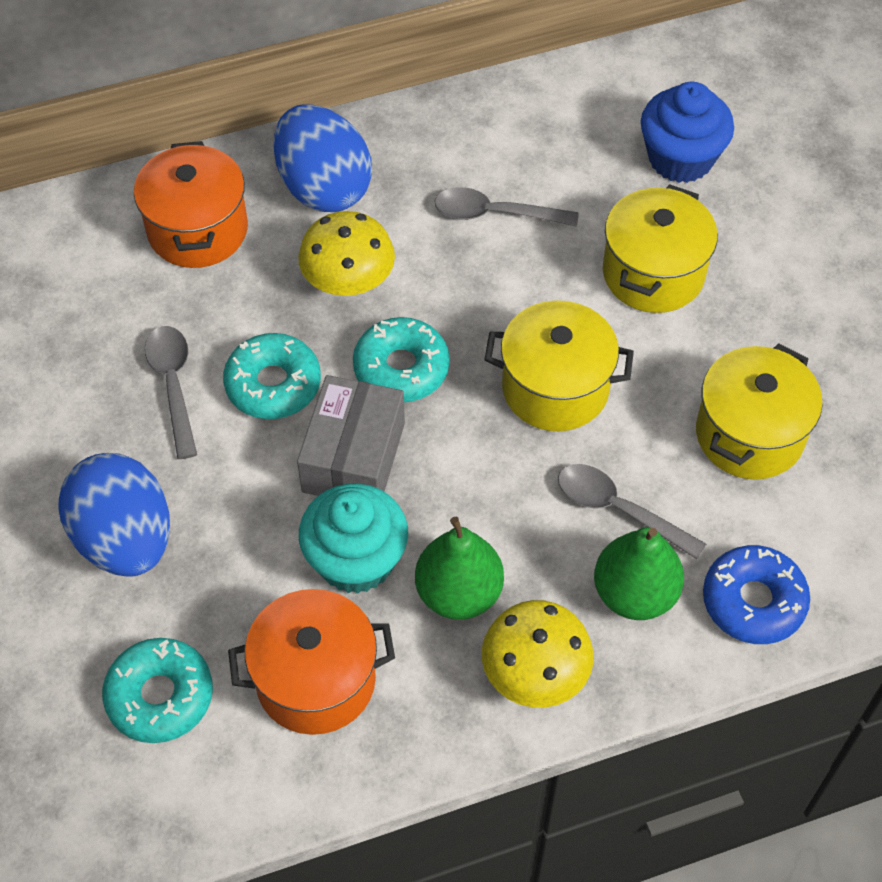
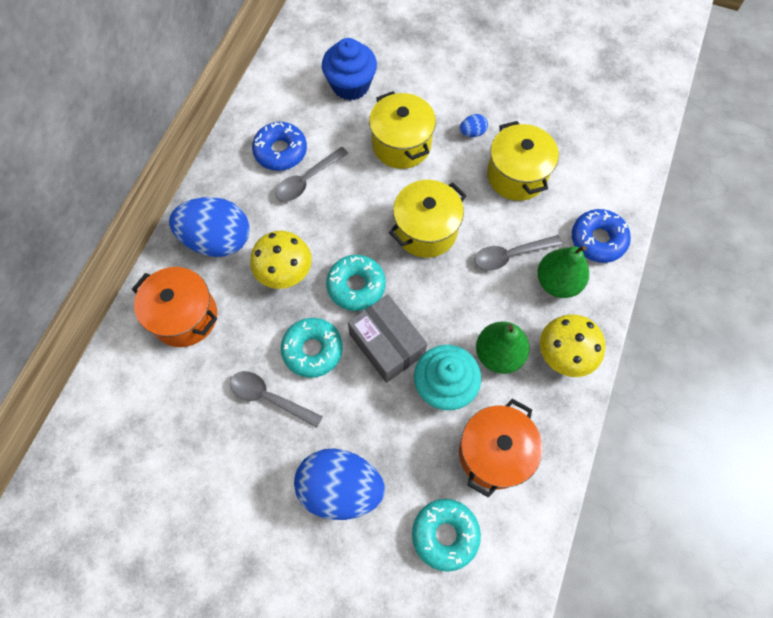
camera: 50 degrees left, 10 degrees up
none -> blue donut [252,122,307,171]
none -> blue egg [460,114,488,137]

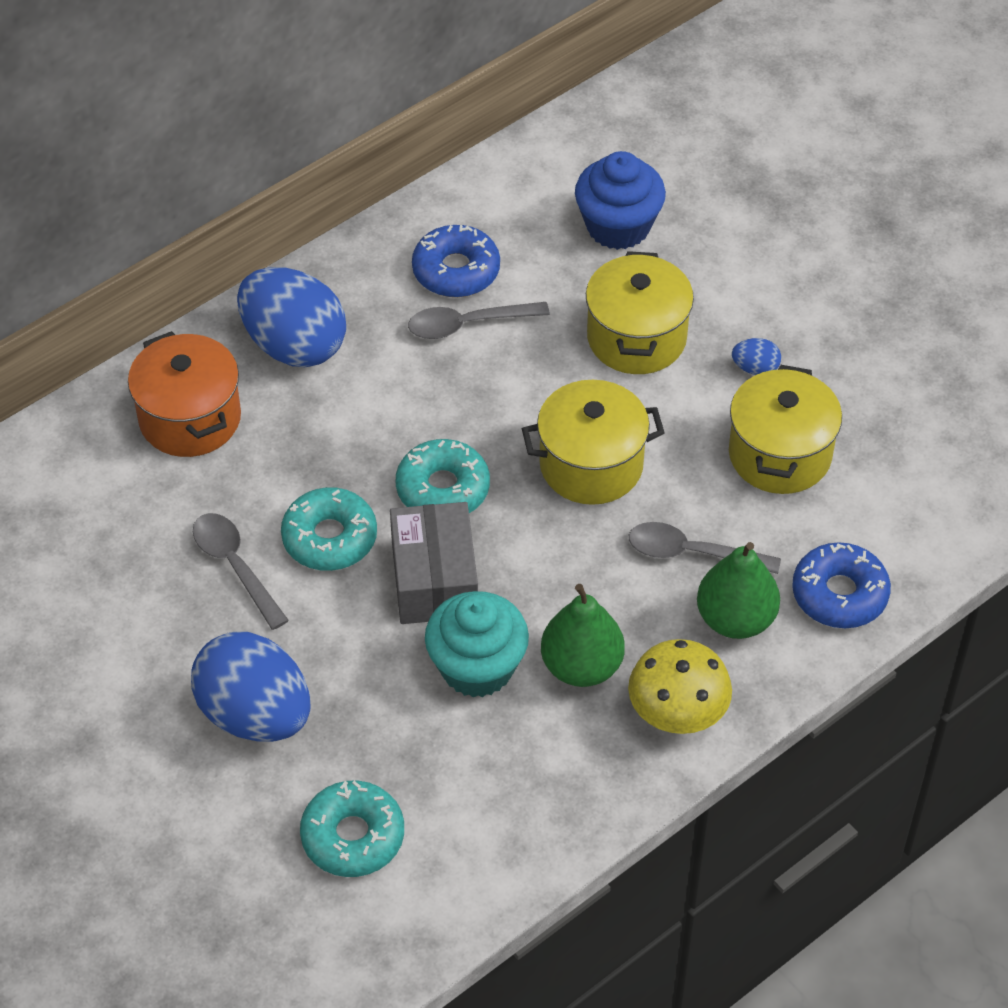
camera: 30 degrees right, 15 degrees down
yellow mushroom [250,231,312,289] -> none
orange pot [459,399,543,498] -> none

